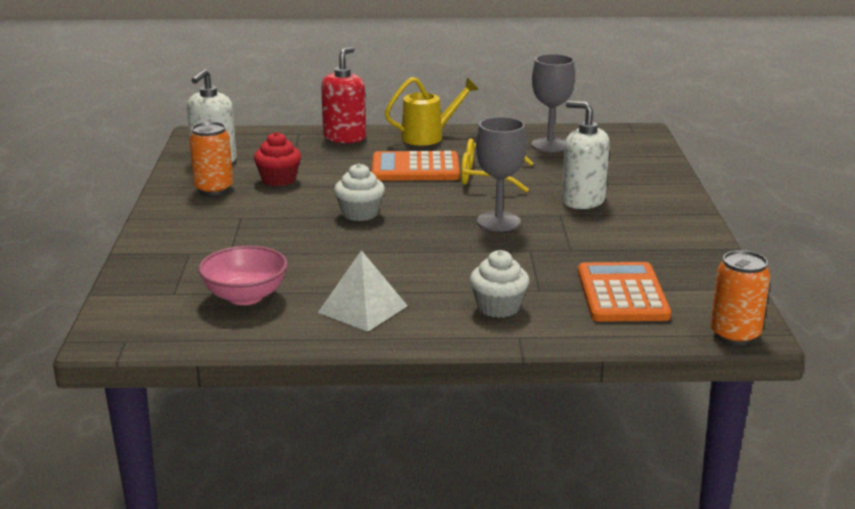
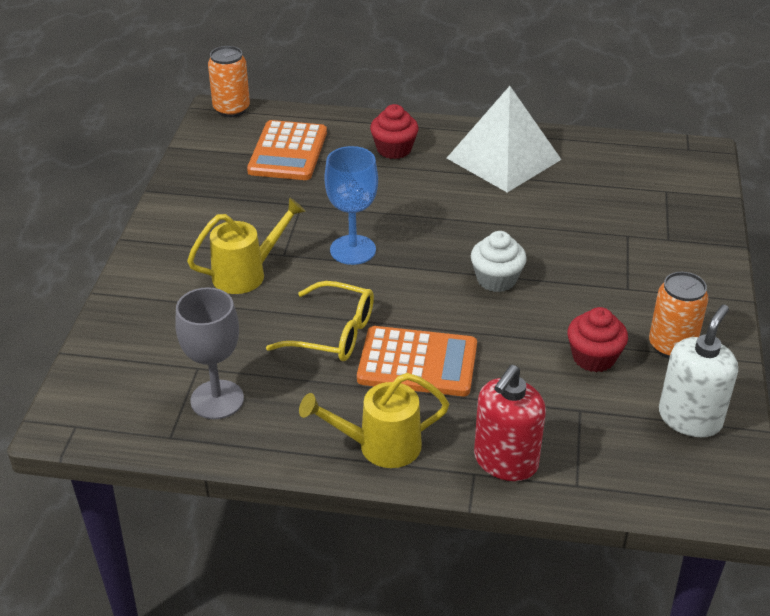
camera: 170 degrees left, 15 degrees up
pink bowl [198,246,288,305] -> none
white pyramid [318,250,408,332] -> white pyramid [447,86,562,192], size x1.56
white cupcake [470,250,529,318] -> red cupcake [370,104,418,159]
grey goblet [476,117,526,231] -> blue goblet [324,146,378,265]
white soap dispenser [562,101,610,209] -> yellow watering can [187,197,306,294]

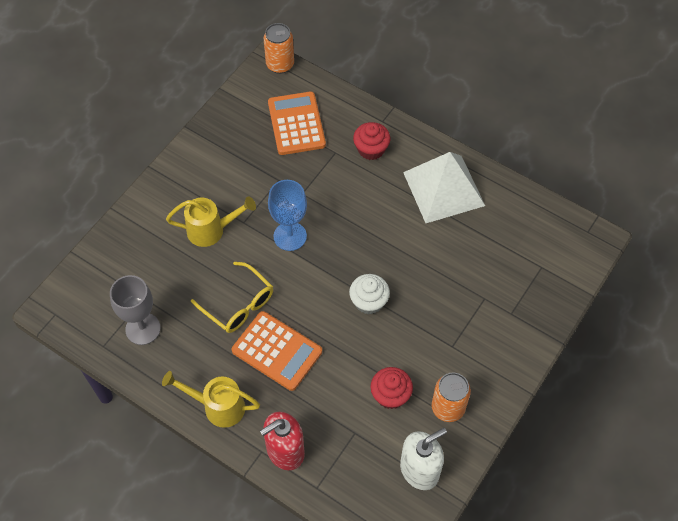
camera: 25 degrees right, 20 degrees up
orange calculator [247,120,327,180] -> orange calculator turned 135 degrees clockwise [268,91,326,155]

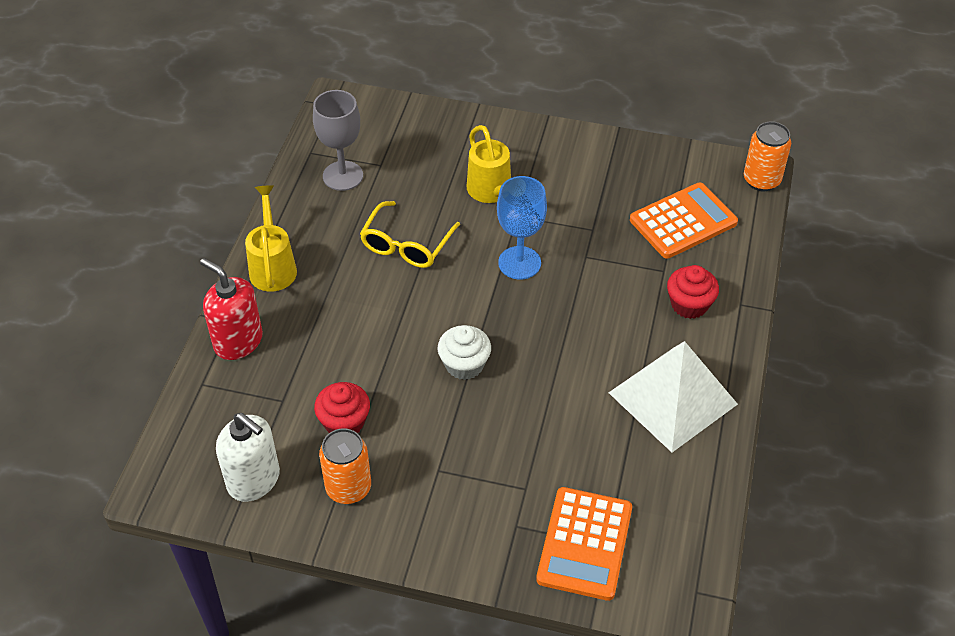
camera: 70 degrees right, 10 degrees down
orange calculator [232,311,322,391] -> orange calculator moved to [536,487,632,601]

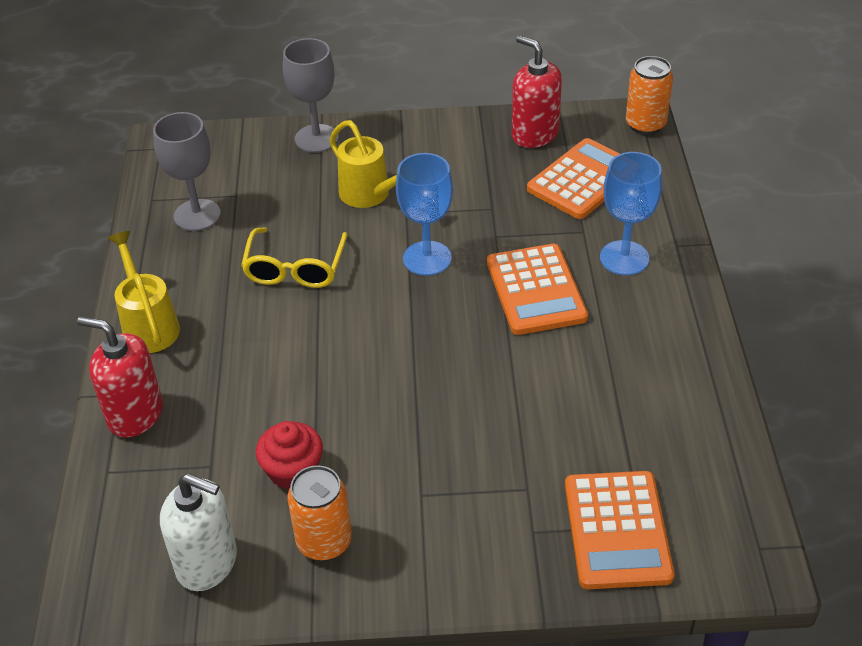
camera: 15 degrees left, 5 degrees down
white cupcake [437,325,491,380] -> none
white pyramid [608,341,738,452] -> none
red cupcake [667,265,719,319] -> blue goblet [600,152,662,275]
none -> grey goblet [283,38,339,153]
none -> orange calculator [487,244,588,335]
none -> red soap dispenser [512,35,562,148]

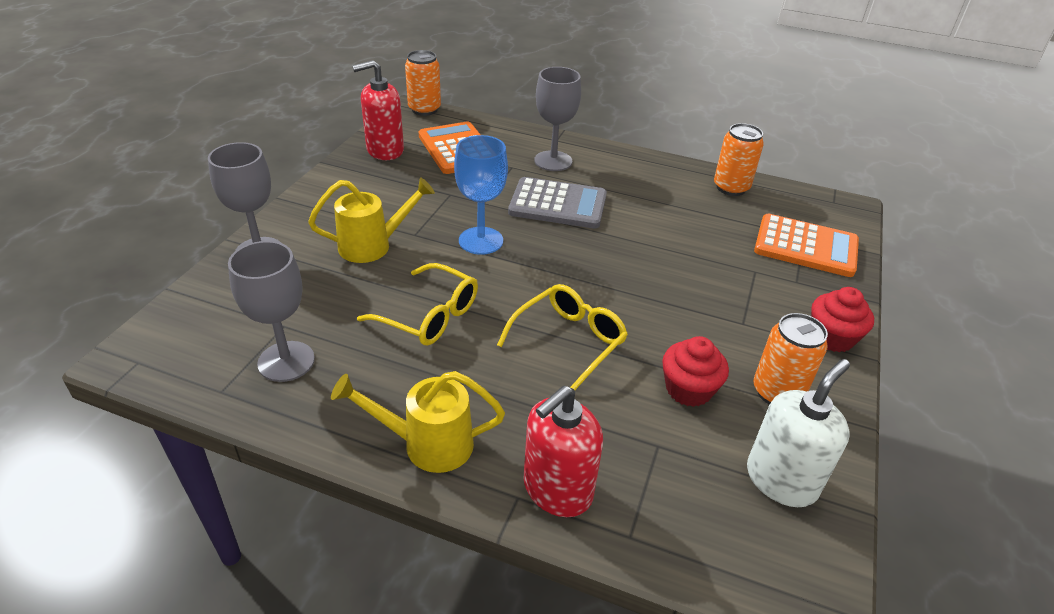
camera: 70 degrees left, 5 degrees down
orange calculator [487,244,588,335] -> grey calculator [508,177,607,229]
blue goblet [600,152,662,275] -> grey goblet [534,67,581,171]
none -> yellow glasses [497,284,628,390]
none -> orange can [714,123,764,196]
none -> red cupcake [811,287,874,352]

